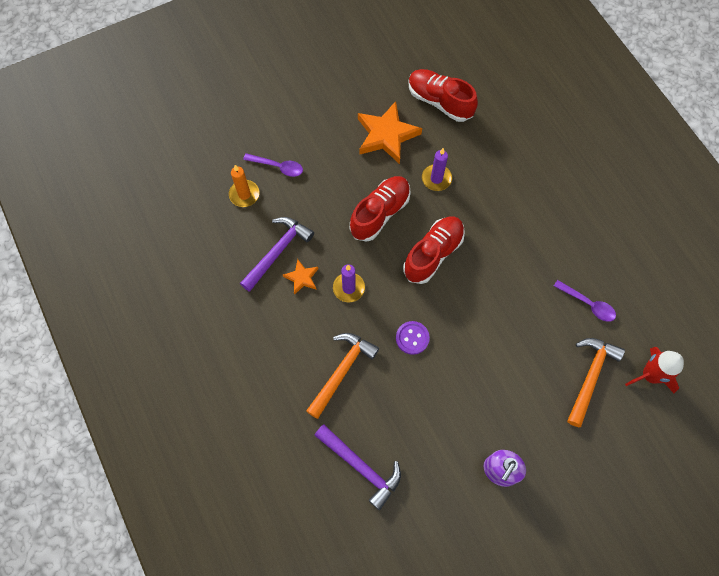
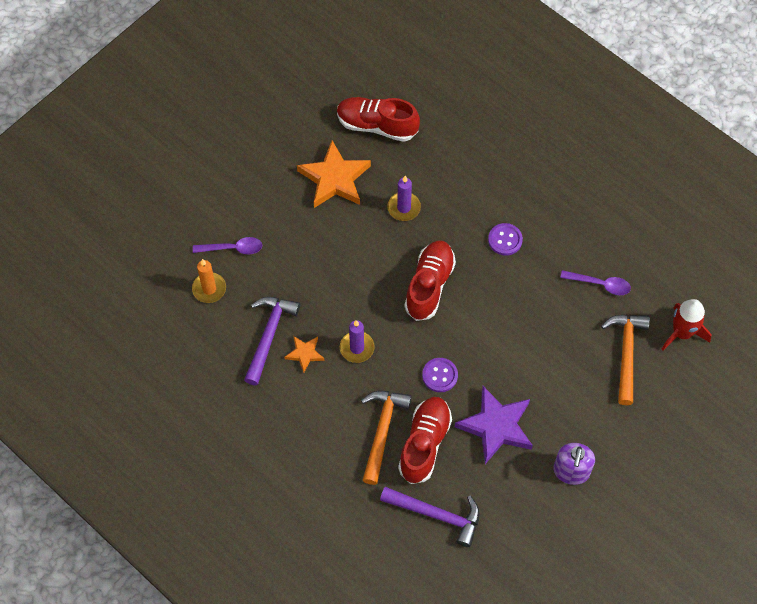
camera: 20 degrees left, 5 degrees down
red shoe [350,176,411,242] -> red shoe moved to [398,397,452,484]
none -> purple star [455,386,533,464]
none -> purple button [488,223,523,256]

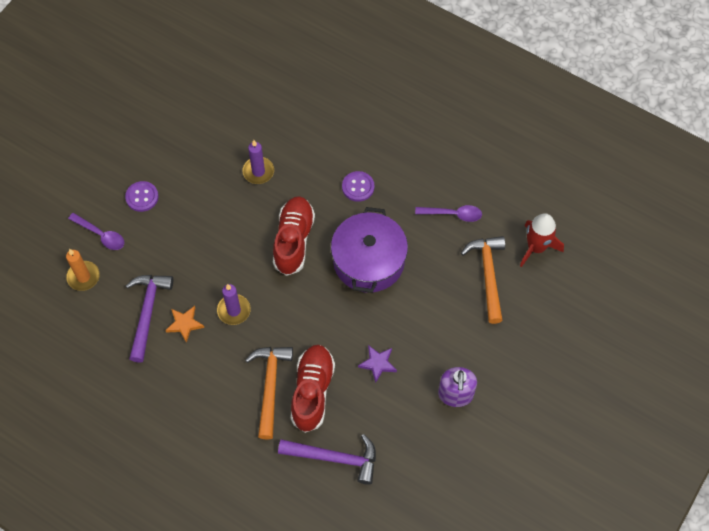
camera: 10 degrees left, 0 degrees up
purple spoon [193,237,263,254] -> purple spoon turned 45 degrees clockwise [68,213,124,250]
orange star [297,141,371,208] -> none
red shoe [337,97,420,142] -> none
purple button [422,358,458,392] -> purple button moved to [125,181,159,212]
purple star [455,386,533,464] -> purple star [358,345,397,383], size x0.51
none -> purple pot [331,207,408,293]

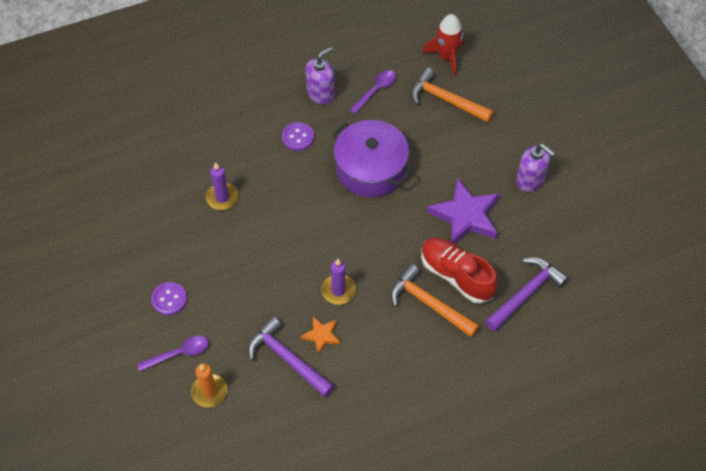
camera: 55 degrees left, 5 degrees down
red shoe [273,196,315,276] -> none
purple star [358,345,397,383] -> purple star [427,178,500,244], size x1.97
none -> purple soap dispenser [306,47,335,104]

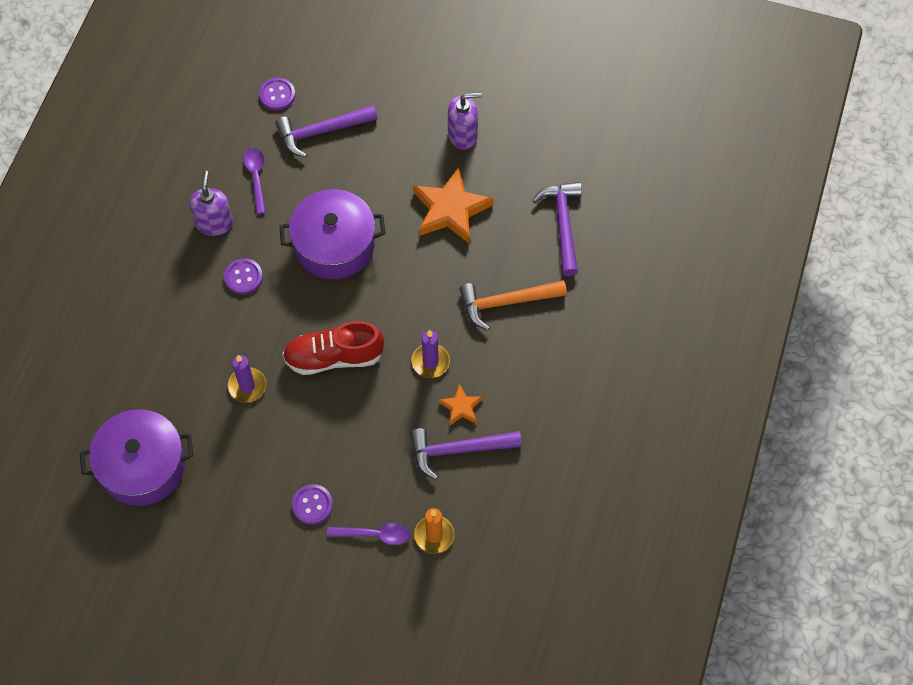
camera: 50 degrees left, 5 degrees up
purple spoon [137,336,209,371] -> purple spoon turned 75 degrees clockwise [327,523,410,545]
orange hammer [411,68,494,123] -> purple hammer [275,105,377,158]
red shoe [421,237,498,304] -> red shoe moved to [282,321,384,375]
red rocket [423,14,464,76] -> purple button [259,78,295,110]
purple star [427,178,500,244] -> orange star [413,167,494,244]
none -> purple pot [80,409,194,506]

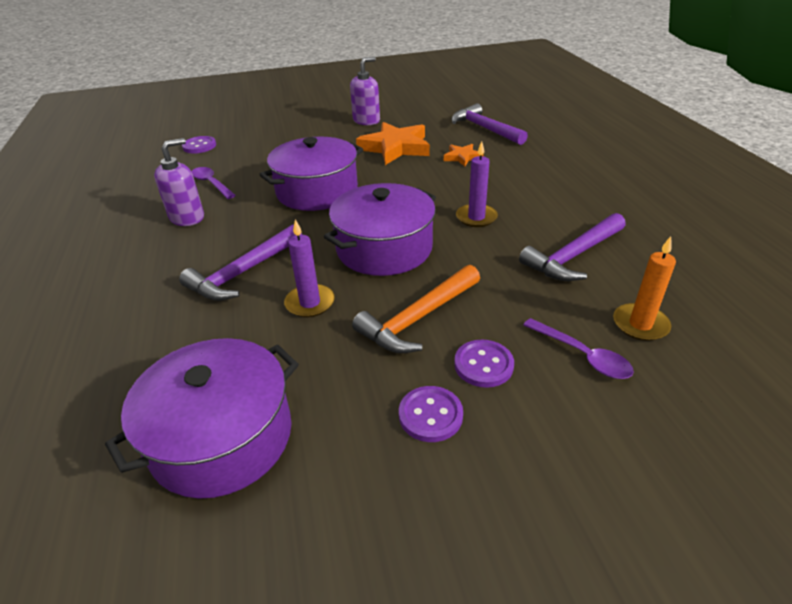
camera: 30 degrees left, 25 degrees down
purple soap dispenser [189,171,233,236] -> purple soap dispenser turned 75 degrees clockwise [154,138,204,226]
purple button [224,258,263,294] -> purple button moved to [399,386,463,442]
purple hammer [275,105,377,158] -> purple hammer moved to [179,224,302,301]
red shoe [282,321,384,375] -> purple pot [324,183,436,276]
purple spoon [327,523,410,545] -> purple spoon turned 75 degrees clockwise [523,318,634,379]
orange star [439,384,483,426] -> orange star moved to [444,144,484,167]
orange hammer [459,280,567,330] -> orange hammer moved to [352,265,480,353]

